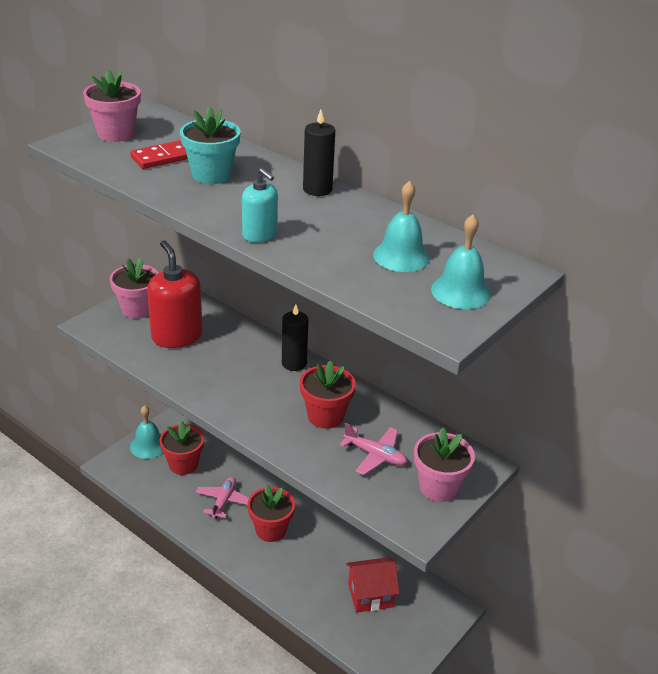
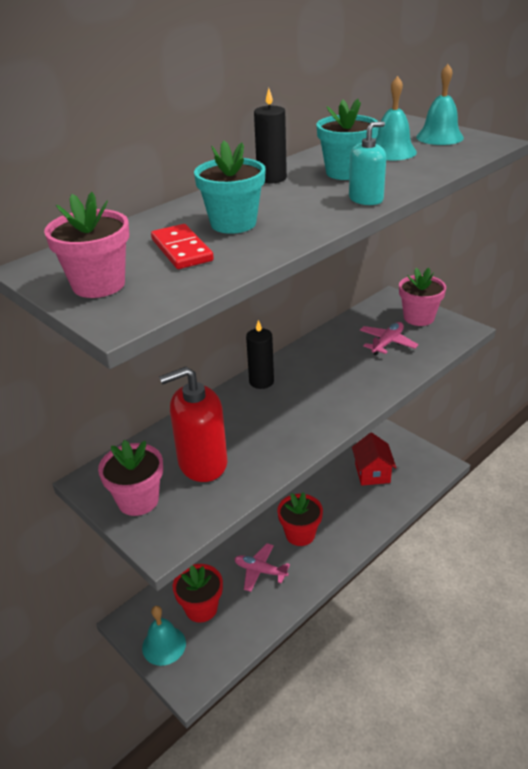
camera: 80 degrees left, 0 degrees up
red flower pot [300,361,356,429] -> none
none -> turquoise flower pot [317,99,379,180]

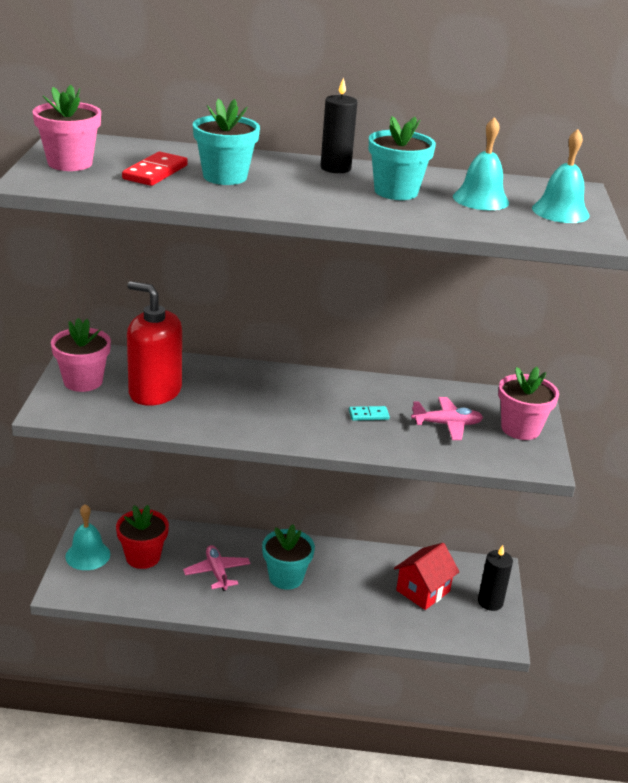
camera: 45 degrees right, 5 degrees down
black candle [246,320,274,389] -> black candle moved to [478,545,513,611]
red flower pot [277,492,323,546] -> turquoise flower pot [262,524,315,590]
turquoise soap dispenser [349,121,386,205] -> none
none -> turquoise domino [349,406,390,421]

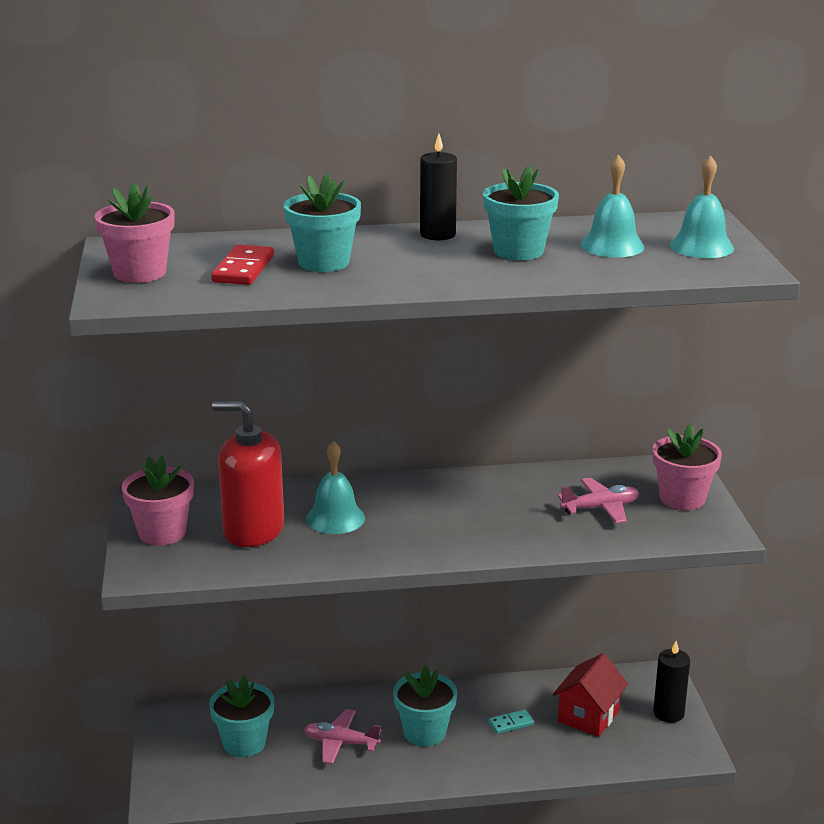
camera: 10 degrees left, 5 degrees down
turquoise bell [65,504,110,570] -> turquoise bell moved to [306,441,365,534]
red flower pot [116,505,169,569] -> turquoise flower pot [209,675,274,757]
pink plane [183,545,251,591] -> pink plane turned 45 degrees counterclockwise [304,709,382,764]
turquoise domino [349,406,390,421] -> turquoise domino moved to [489,710,534,734]

